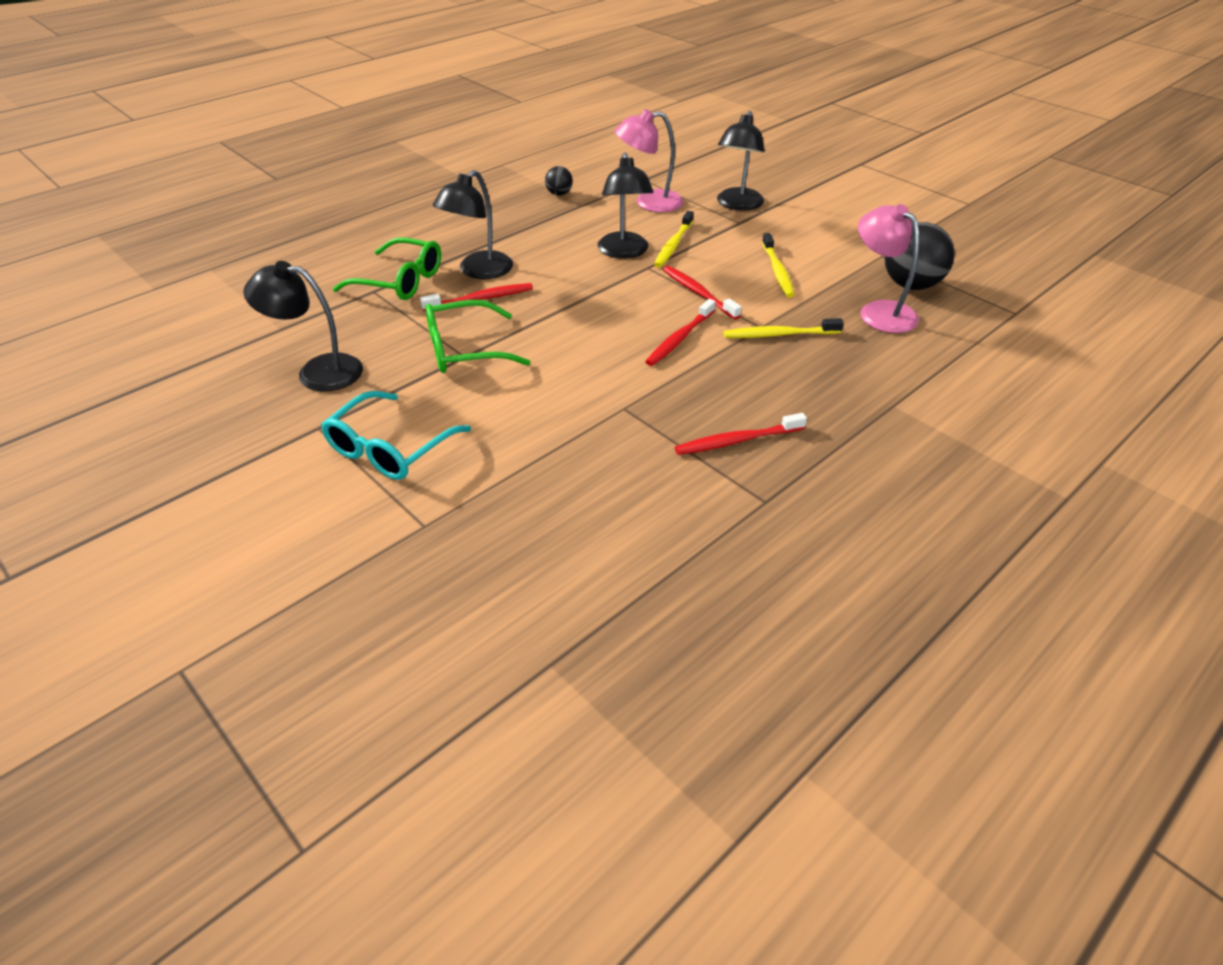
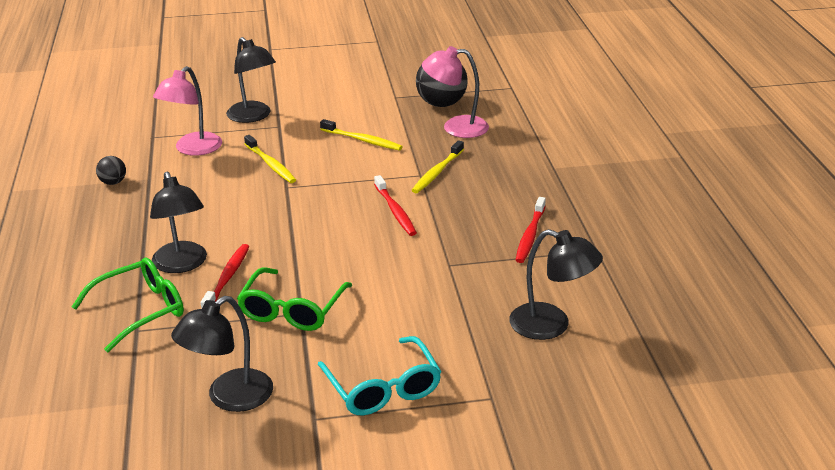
camera: 55 degrees left, 10 degrees down
black lamp [598,153,654,259] -> black lamp moved to [509,229,603,340]
red toothbrush [663,266,742,319] -> none

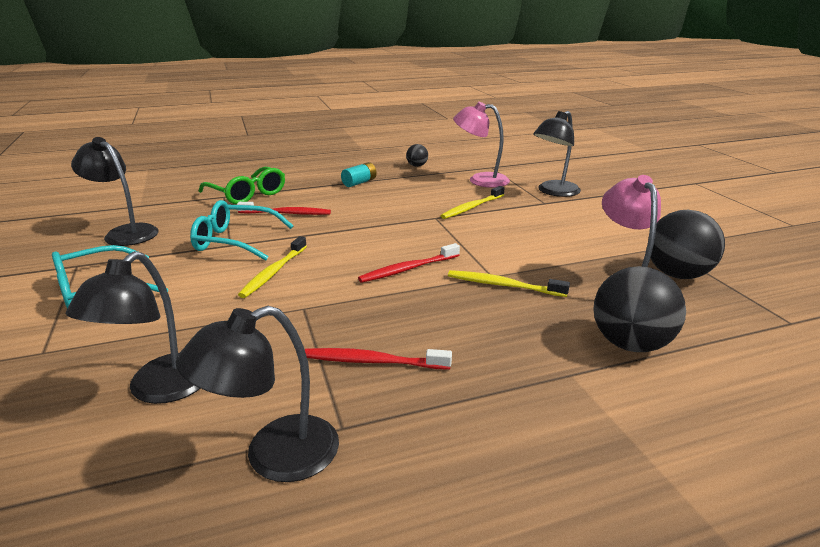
camera: 80 degrees right, 5 degrees down
black lamp [150,171,207,273] -> black lamp moved to [176,306,339,482]
green glasses [237,267,352,331] -> turquoise glasses [190,200,294,261]
yellow toothbrush [320,119,403,150] -> yellow toothbrush moved to [238,236,307,298]
none -> turquoise battery [341,162,377,187]
none -> black ball [593,266,686,352]

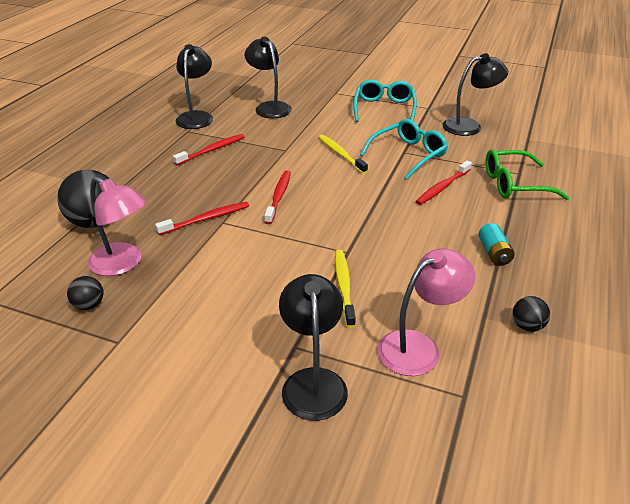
camera: 130 degrees right, 10 degrees up
yellow toothbrush [448,270,570,297] -> red toothbrush [155,202,249,235]
black ball [648,210,725,279] -> black ball [67,276,104,310], size x0.50

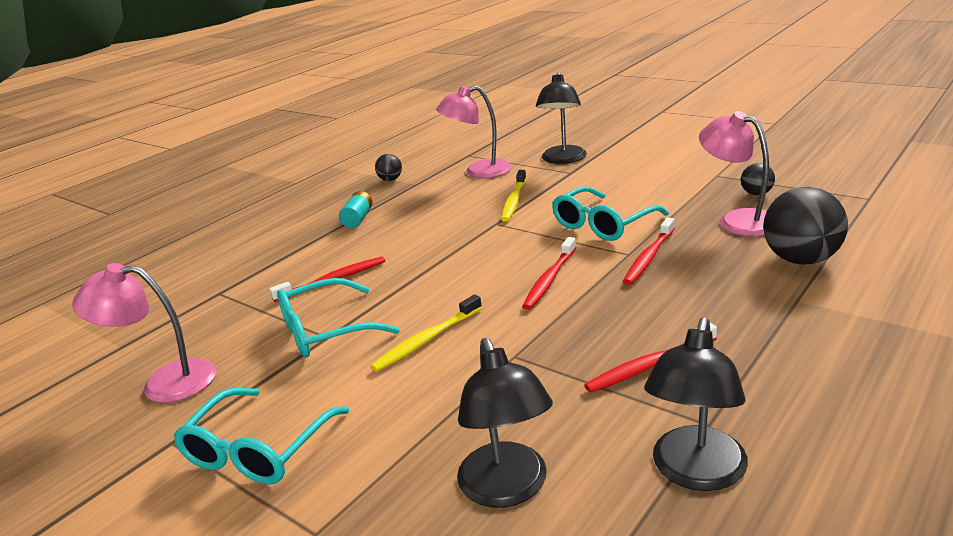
camera: 160 degrees left, 10 degrees down
red toothbrush [155,202,249,235] -> red toothbrush turned 45 degrees counterclockwise [623,217,675,285]
yellow toothbrush [319,134,368,174] -> yellow toothbrush turned 60 degrees clockwise [371,294,482,372]
black lamp [442,53,508,136] -> pink lamp [72,263,216,403]
green glasses [485,149,569,200] -> none
none -> turquoise glasses [552,186,669,241]

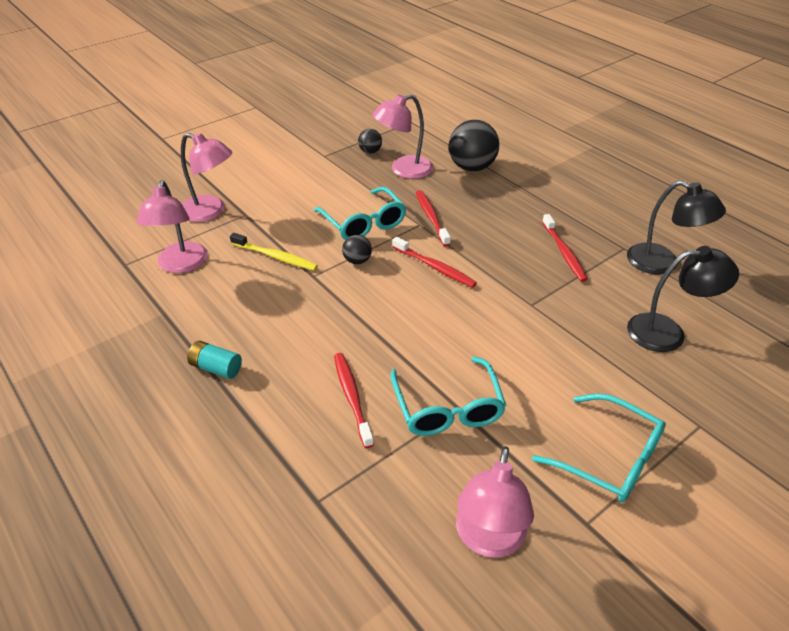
camera: 80 degrees left, 15 degrees up
yellow toothbrush [371,294,482,372] -> none
black ball [375,154,402,181] -> black ball moved to [342,235,372,264]
black lamp [536,72,587,164] -> pink lamp [181,133,232,222]
red toothbrush [623,217,675,285] -> red toothbrush turned 150 degrees counterclockwise [416,190,451,246]

